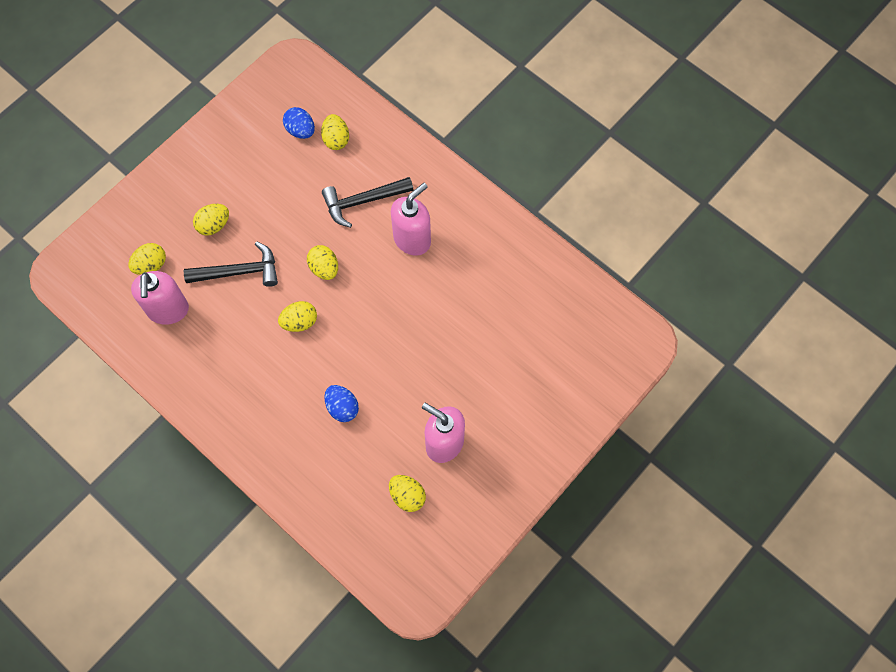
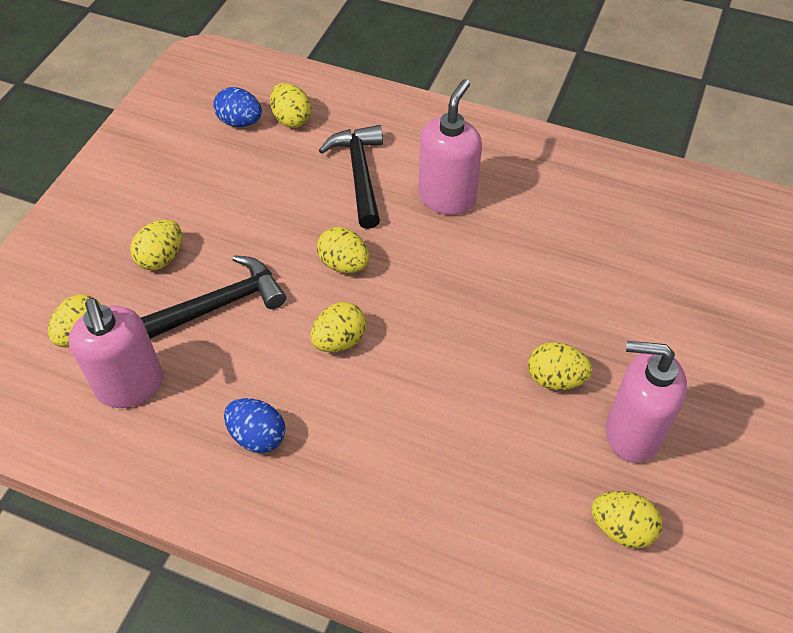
camera: 20 degrees left, 15 degrees down
black hammer [322,177,414,228] -> black hammer turned 120 degrees clockwise [319,125,383,229]
blue egg [324,385,359,422] -> blue egg moved to [224,398,285,453]
none -> yellow egg [528,342,593,390]

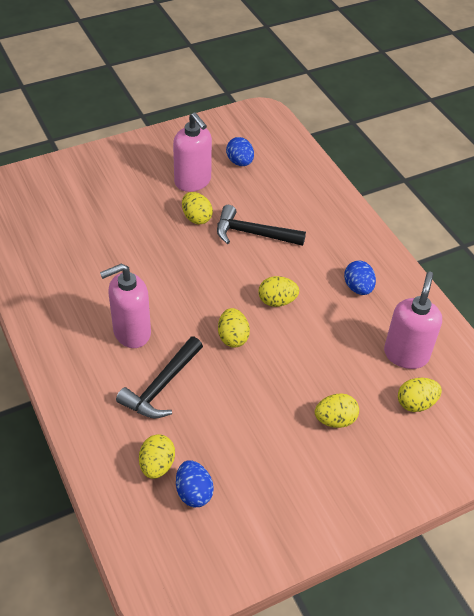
camera: 140 degrees left, 5 degrees down
black hammer [141,255,286,339] -> black hammer moved to [217,205,306,246]
yellow egg [591,491,662,548] -> blue egg [226,137,254,166]

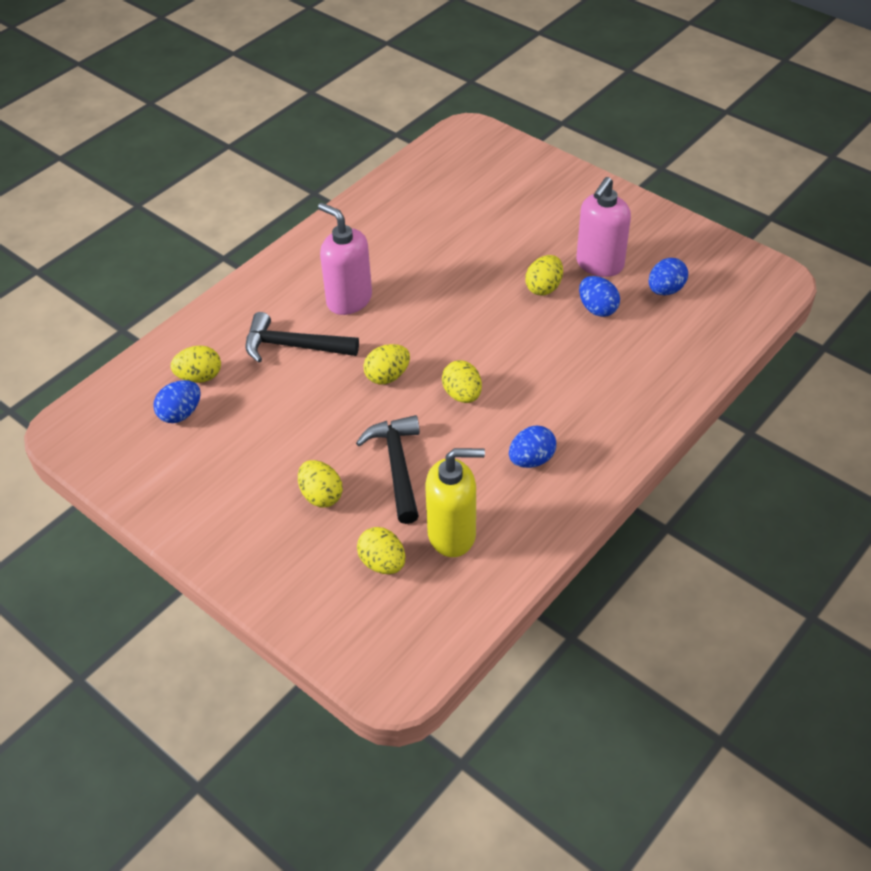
camera: 70 degrees right, 0 degrees up
black hammer [217,205,306,246] -> black hammer moved to [356,415,420,524]
pink soap dispenser [384,272,442,369] -> yellow soap dispenser [425,448,485,557]
none -> blue egg [579,276,620,317]

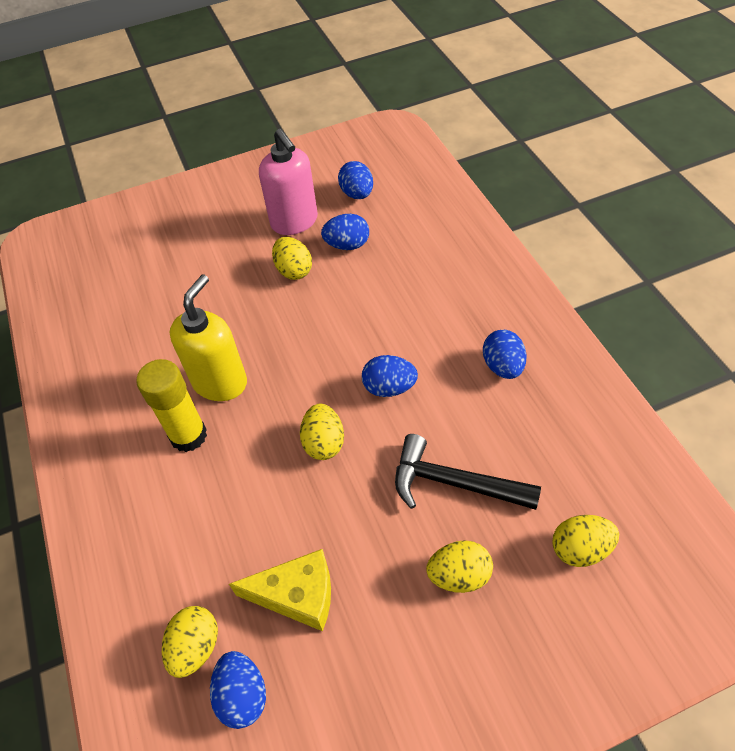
camera: 60 degrees left, 5 degrees up
black hammer [245,312,359,362] -> none
pink soap dispenser [318,203,372,315] -> yellow glue stick [136,359,207,452]
yellow soap dispenser [425,448,485,557] -> yellow soap dispenser moved to [170,275,247,401]
yellow egg [442,360,482,403] -> blue egg [362,355,418,397]
none -> yellow cheese [229,549,331,631]

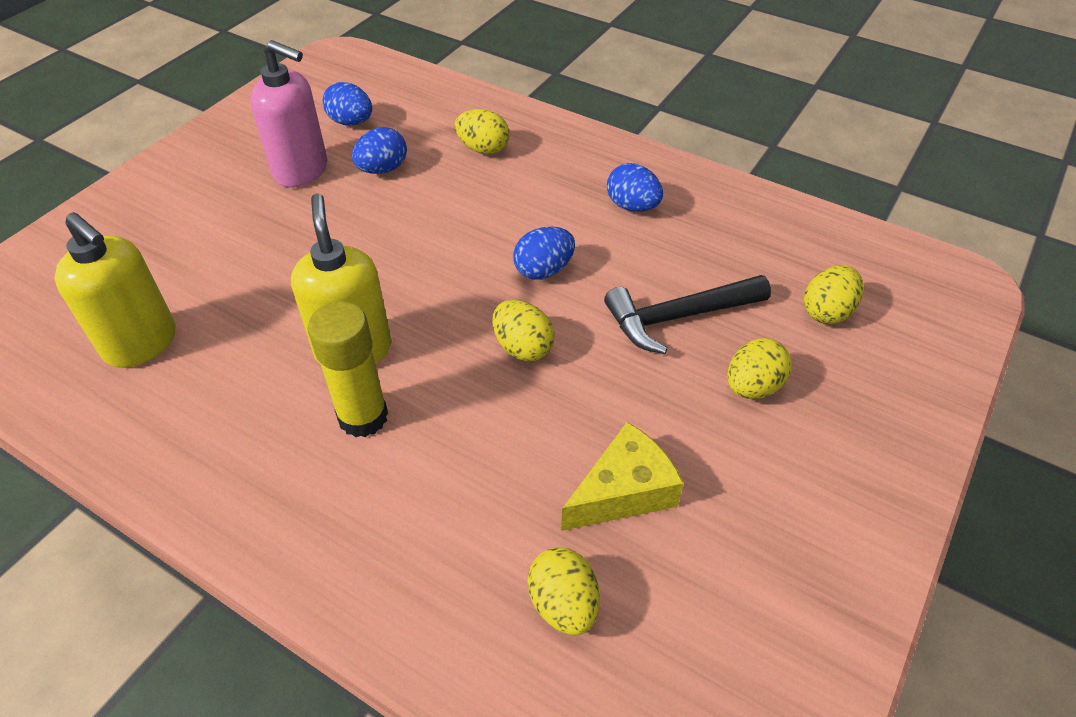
camera: 40 degrees left, 5 degrees down
blue egg [210,651,266,729] -> none
yellow egg [272,237,312,280] -> yellow egg moved to [455,109,509,155]
none -> yellow soap dispenser [55,212,176,368]

